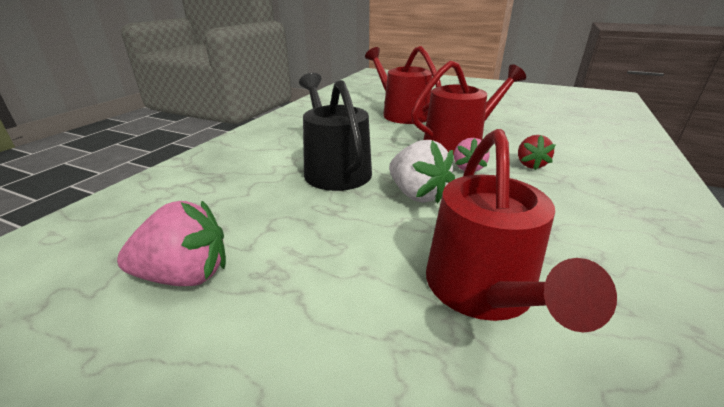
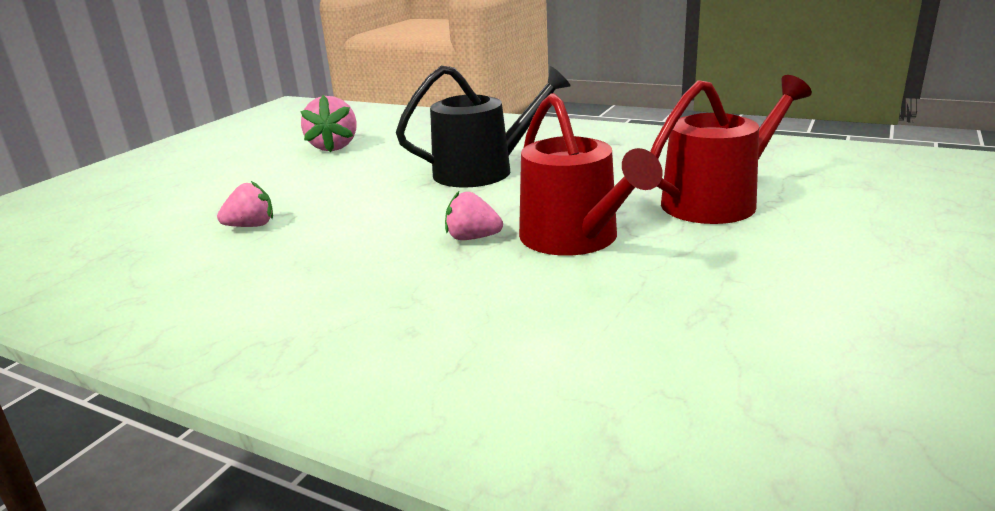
camera: 95 degrees right, 5 degrees down
white strawberry [389,140,455,203] -> none
red watering can [426,129,617,333] -> pink strawberry [217,181,273,227]
red strawberry [518,135,556,170] -> none

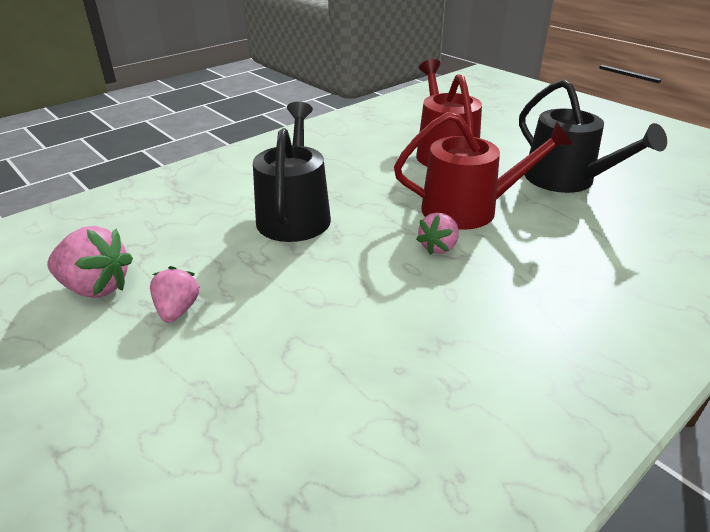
camera: 70 degrees left, 10 degrees up
pink strawberry [217,181,273,227] -> pink strawberry moved to [150,266,200,323]
none -> black watering can [519,79,667,193]

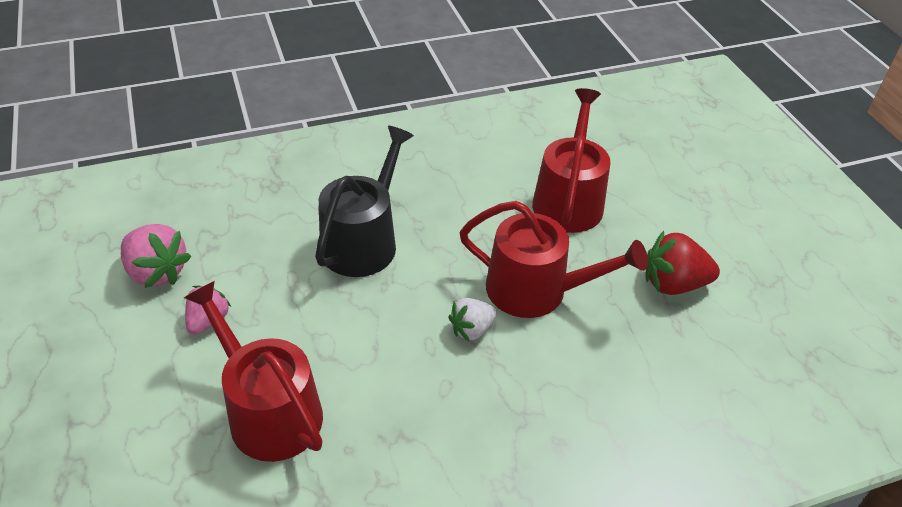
camera: 20 degrees right, 10 degrees up
pink strawberry [416,213,459,255] -> white strawberry [448,298,497,341]
black watering can [519,79,667,193] -> red strawberry [645,231,720,295]
none -> red watering can [184,281,323,462]

